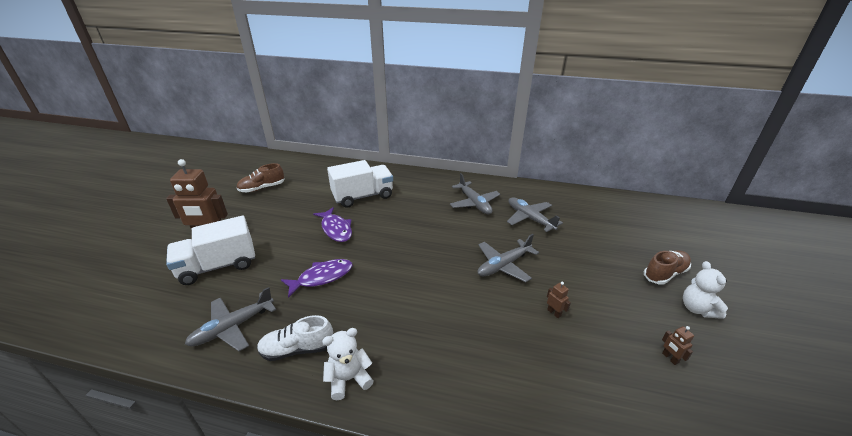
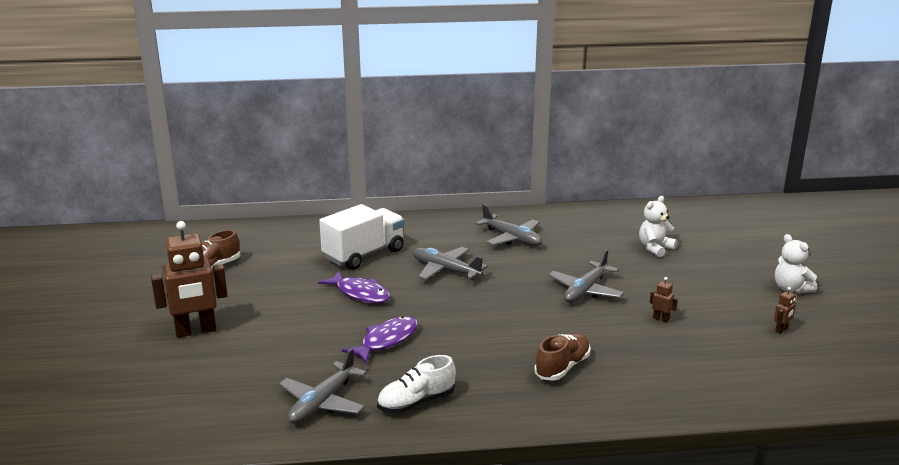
camera: 20 degrees left, 10 degrees down
white truck [166,216,255,285] -> none
white teddy bear [322,328,373,400] -> white teddy bear moved to [639,196,677,257]
grey plane [507,197,563,232] -> grey plane moved to [413,247,488,280]
brown shoe [644,250,691,285] -> brown shoe moved to [534,333,591,381]
brown robot [662,326,694,365] -> brown robot turned 90 degrees counterclockwise [774,287,796,334]

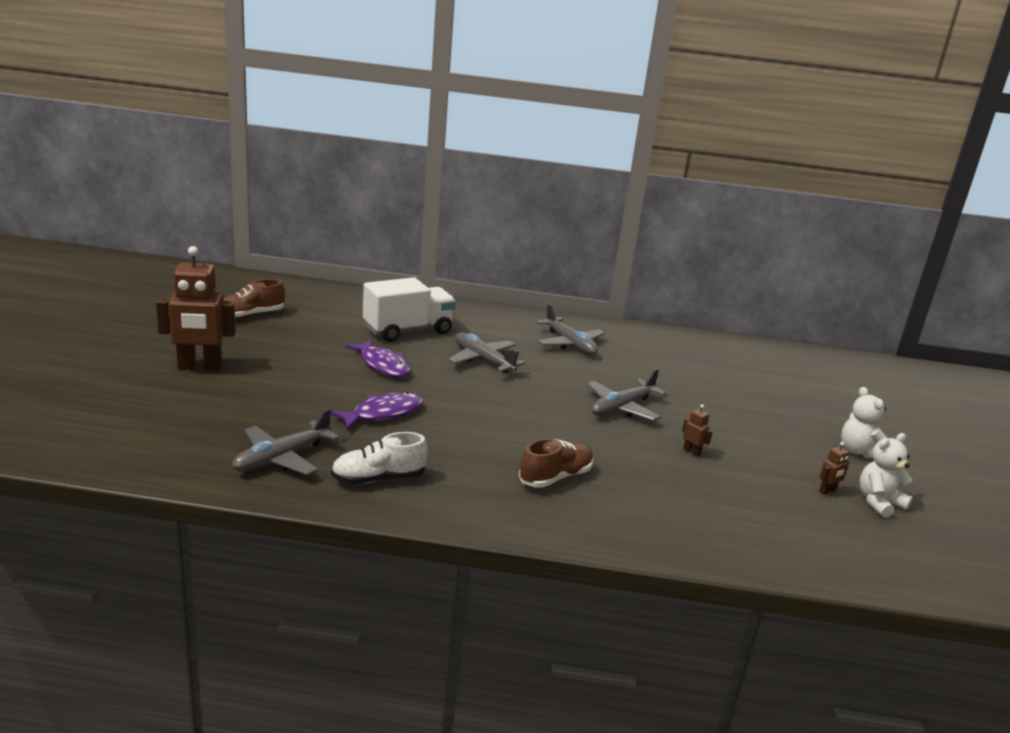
camera: 10 degrees right, 0 degrees up
white teddy bear [639,196,677,257] -> white teddy bear moved to [859,433,913,518]

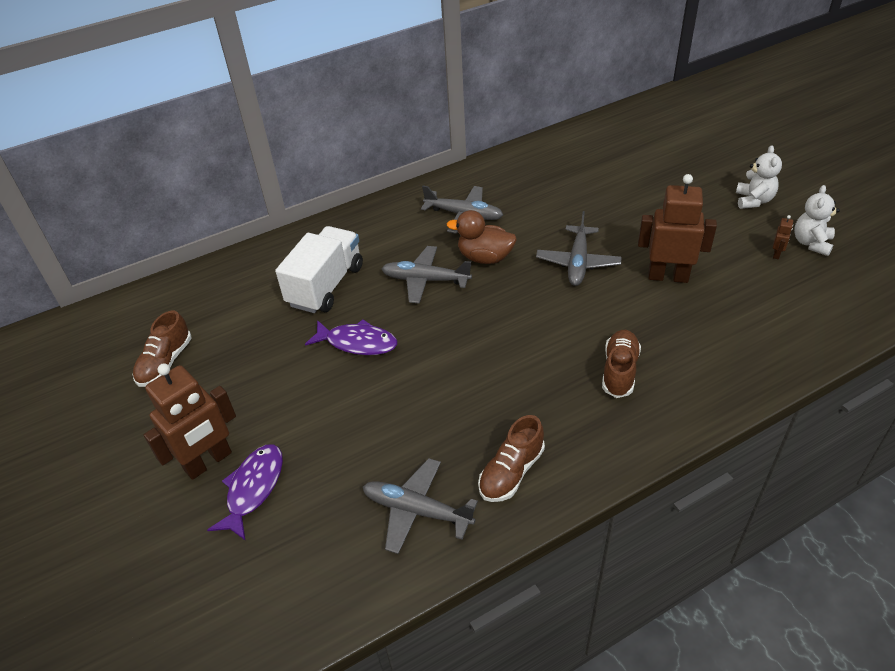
camera: 30 degrees left, 20 degrees up
grey plane [232,408,340,475] -> grey plane turned 105 degrees clockwise [363,458,478,554]
purple fish [331,392,423,430] -> purple fish moved to [207,444,283,541]
white shoe [331,432,428,484] -> brown shoe [478,415,545,502]
brown robot [682,404,713,457] -> brown robot [638,174,717,283], size x2.47
white teddy bear [841,387,887,459] -> white teddy bear turned 120 degrees counterclockwise [736,145,782,209]
none -> brown duck [447,210,517,264]

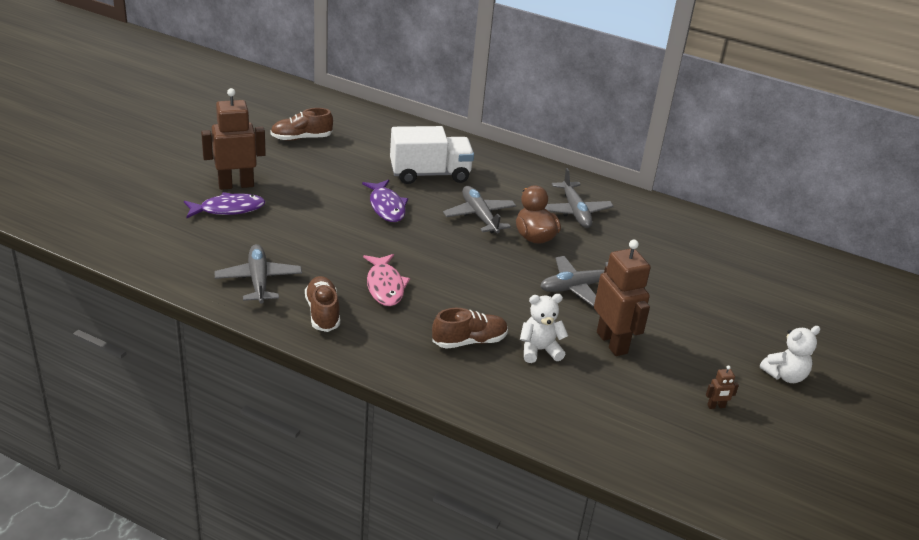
camera: 50 degrees right, 10 degrees down
brown robot [144,363,236,480] -> brown robot turned 150 degrees clockwise [201,88,266,190]
brown shoe [478,415,545,502] -> brown shoe turned 75 degrees clockwise [305,276,340,332]
white teddy bear [794,185,840,256] -> white teddy bear moved to [520,294,568,363]
none -> pink fish [363,254,410,306]

